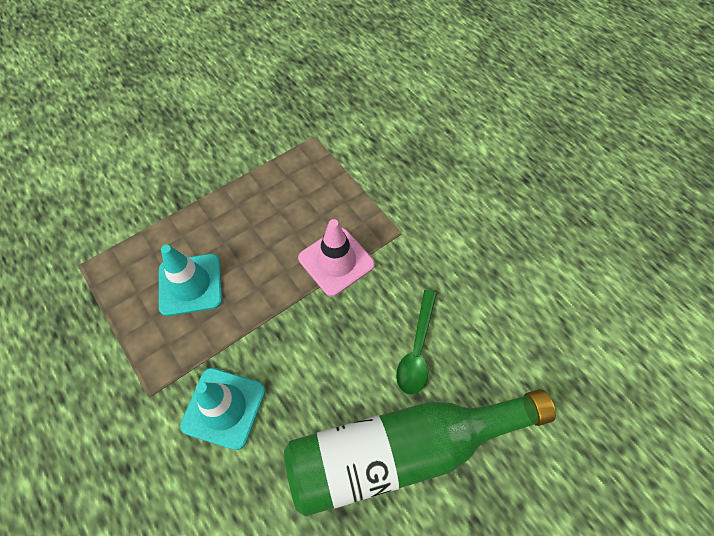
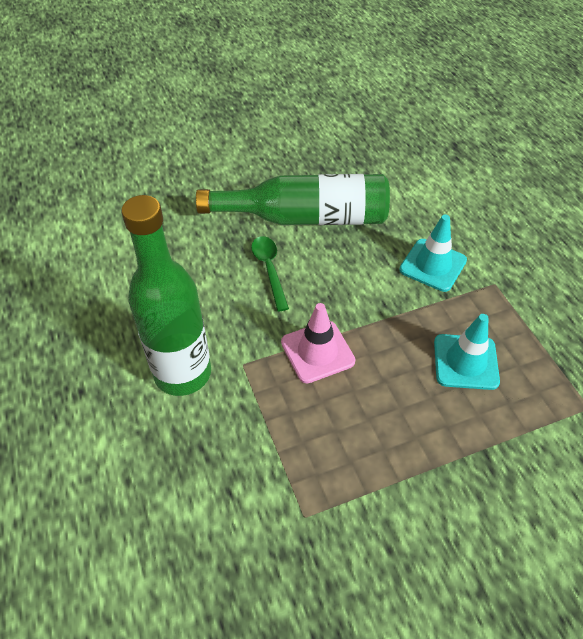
camera: 165 degrees left, 10 degrees down
green spoon [396,290,437,395] -> green spoon turned 45 degrees counterclockwise [251,236,289,312]
none -> green bottle [121,195,211,396]

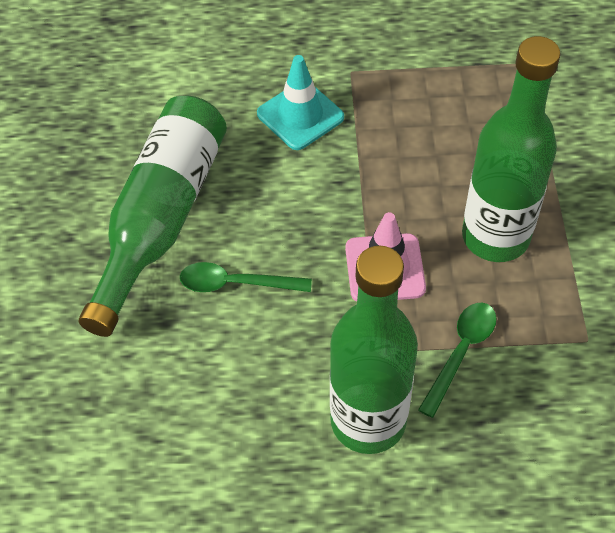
camera: 70 degrees left, 5 degrees up
turquoise traffic cone [434,314,500,390] -> none
none -> green spoon [418,303,497,418]
none -> green bottle [462,36,561,262]

